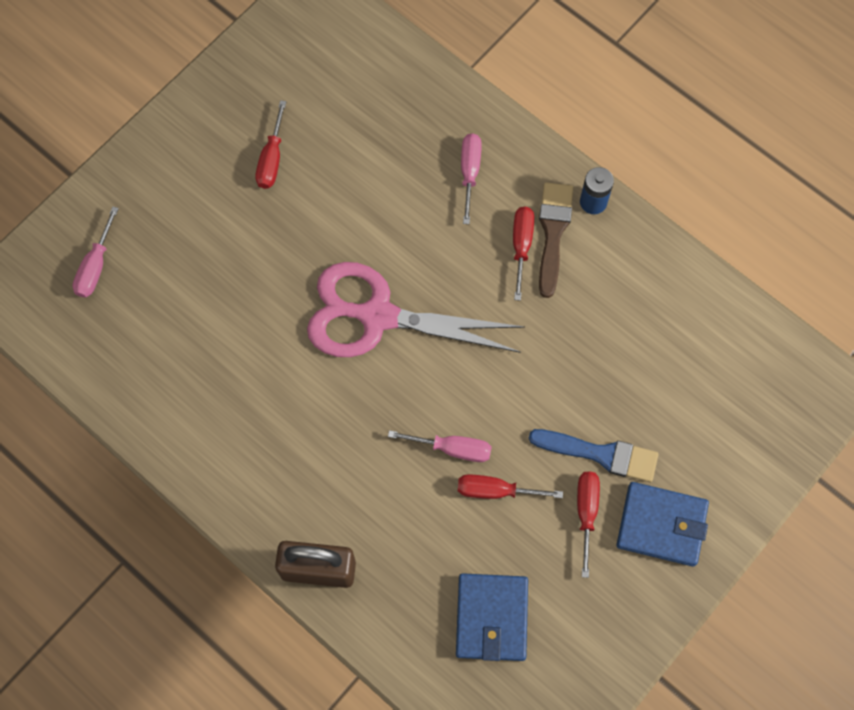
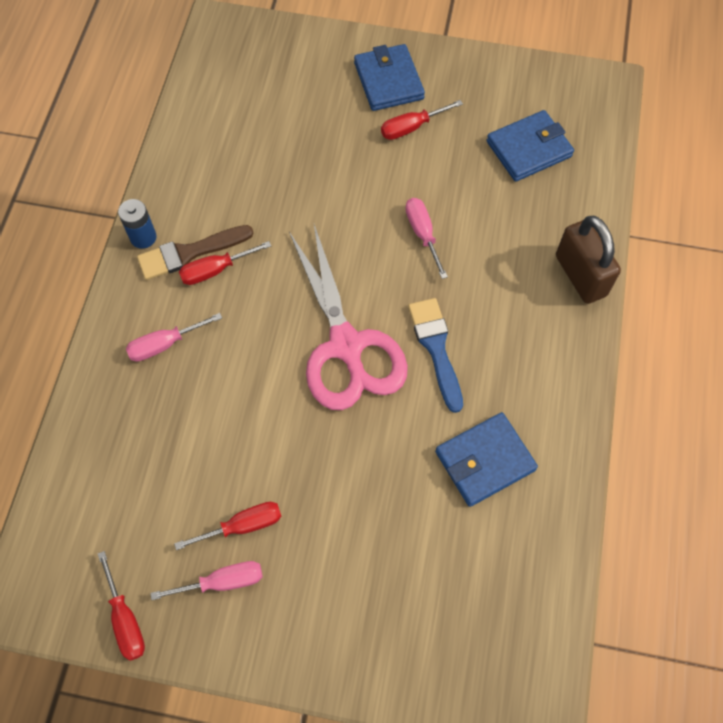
camera: 120 degrees left, 5 degrees down
pink screwdriver [72,206,119,297] -> pink screwdriver moved to [150,561,263,600]
red screwdriver [458,474,563,499] -> red screwdriver moved to [98,551,145,661]
blue brush [528,429,659,482] -> blue brush moved to [408,298,463,413]
none -> blue wallet [435,412,538,507]

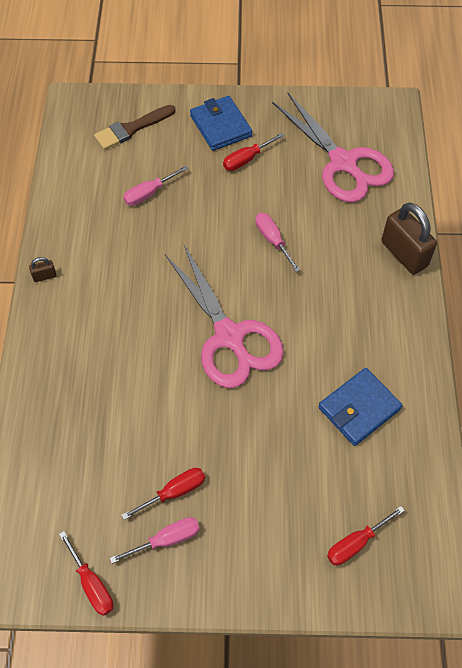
camera: 10 degrees left, 5 degrees down
blue battery [118,199,156,249] -> brown padlock [29,257,56,282]
pink screwdriver [126,313,222,362] -> pink screwdriver moved to [123,166,189,206]
brown brush [137,225,253,280] -> brown brush moved to [94,105,175,150]
red screwdriver [179,241,271,285] -> red screwdriver moved to [327,506,405,565]
blue brush [408,298,463,413] -> none
blue wallet [487,110,574,182] -> pink scissors [272,93,394,203]

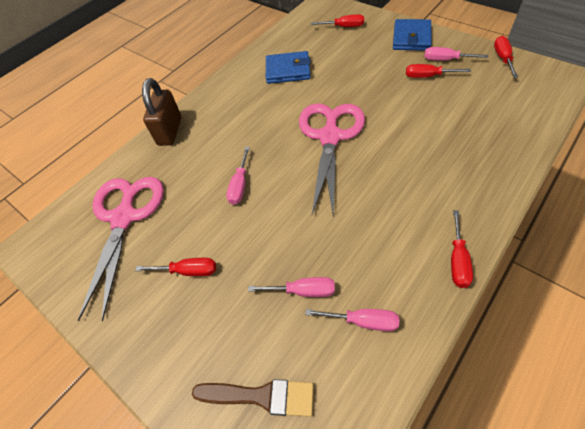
camera: 135 degrees left, 5 degrees down
brown padlock [29,257,56,282] -> red screwdriver [451,210,473,288]
blue wallet [190,96,252,151] -> blue wallet moved to [393,19,432,51]
none -> pink screwdriver [305,309,399,332]

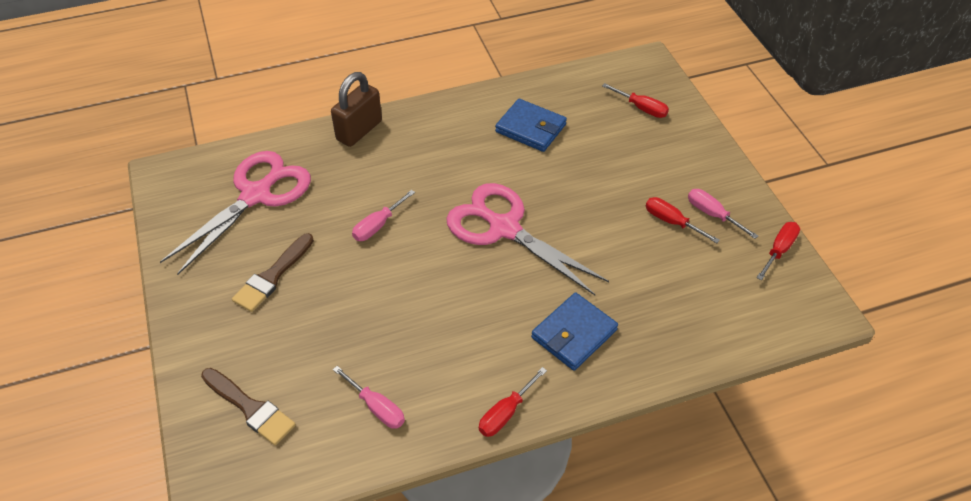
camera: 25 degrees right, 5 degrees down
red screwdriver [135,258,216,276] -> brown brush [232,233,314,312]
pink screwdriver [248,277,335,297] -> none
pink scissors [299,104,365,214] -> pink scissors turned 90 degrees counterclockwise [446,183,609,295]
blue wallet [393,19,432,51] -> blue wallet moved to [531,292,618,371]

